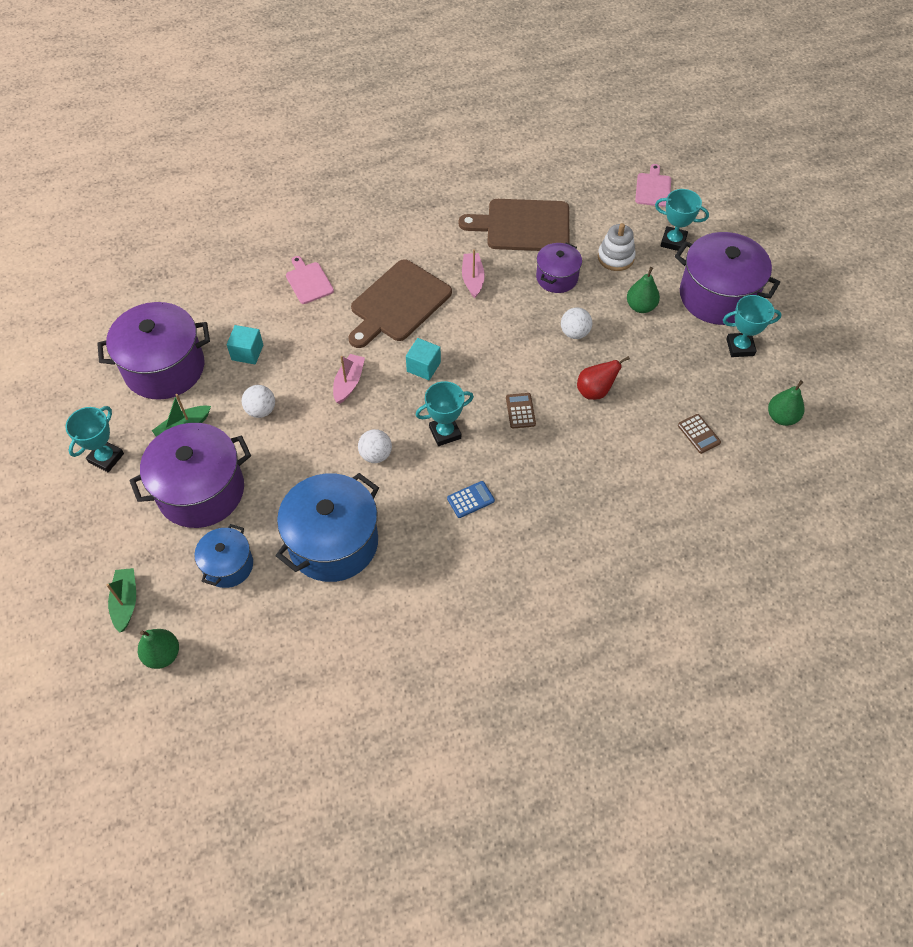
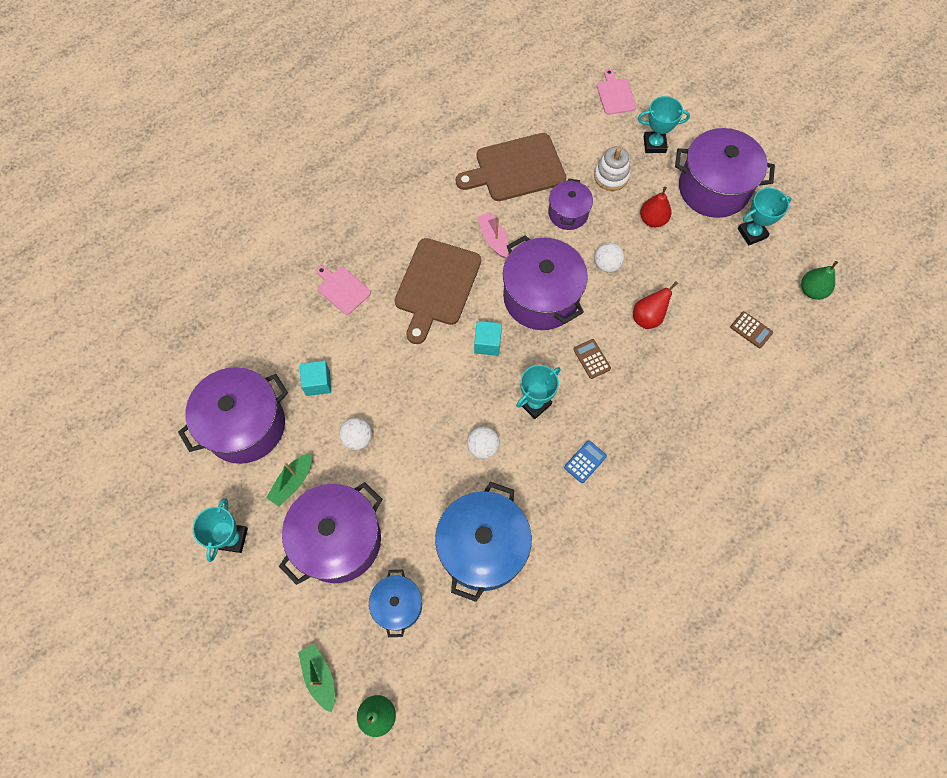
camera: 20 degrees left, 10 degrees up
pink boat [333,354,365,404] -> none
green pear [627,267,660,313] -> red pear [640,187,671,227]
none -> purple pot [503,235,588,330]

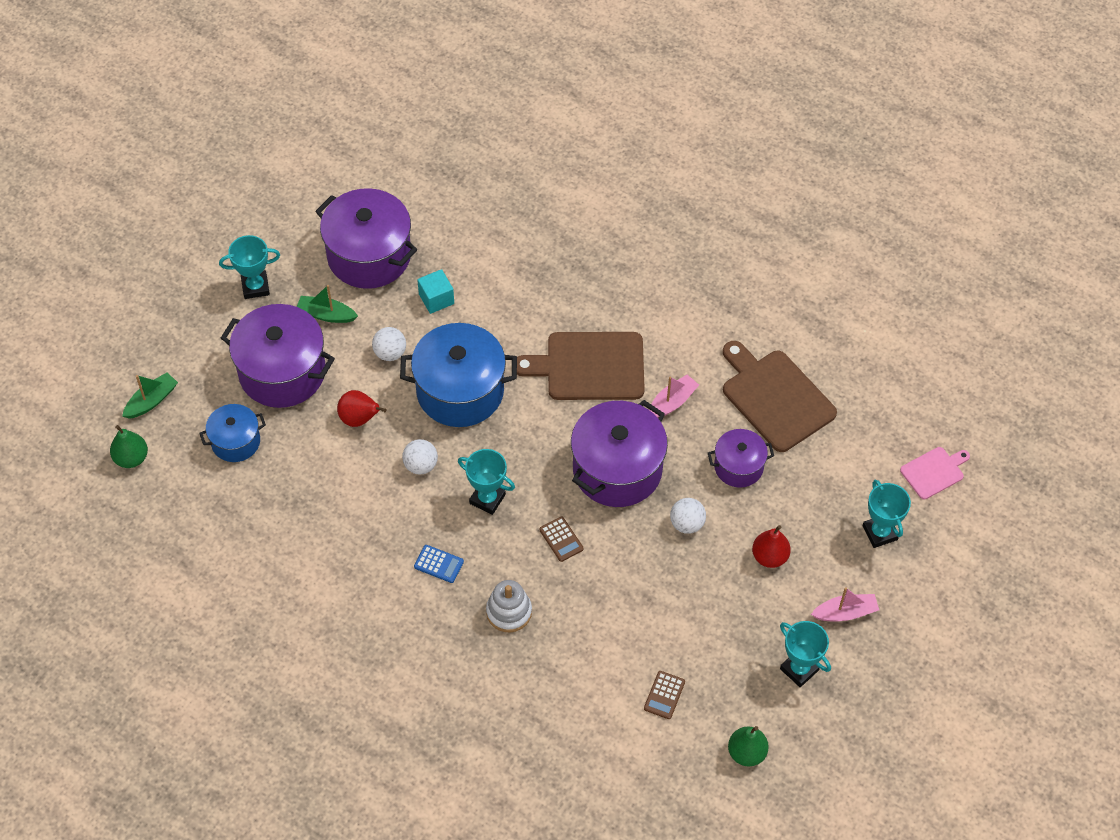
camera: 70 degrees right, 10 degrees down
pink cutting board [316,266,371,315] -> none
blue pot [435,482,532,602] -> blue pot moved to [400,323,517,427]
turquoise cube [474,321,502,356] -> none
brown calculator [573,339,611,379] -> brown calculator turned 105 degrees clockwise [539,516,584,562]
white stacking toy [594,146,630,191] -> white stacking toy moved to [486,580,532,632]
red pear [633,282,678,329] -> red pear moved to [337,390,387,427]
purple pot [675,128,775,218] -> pink boat [811,587,879,622]

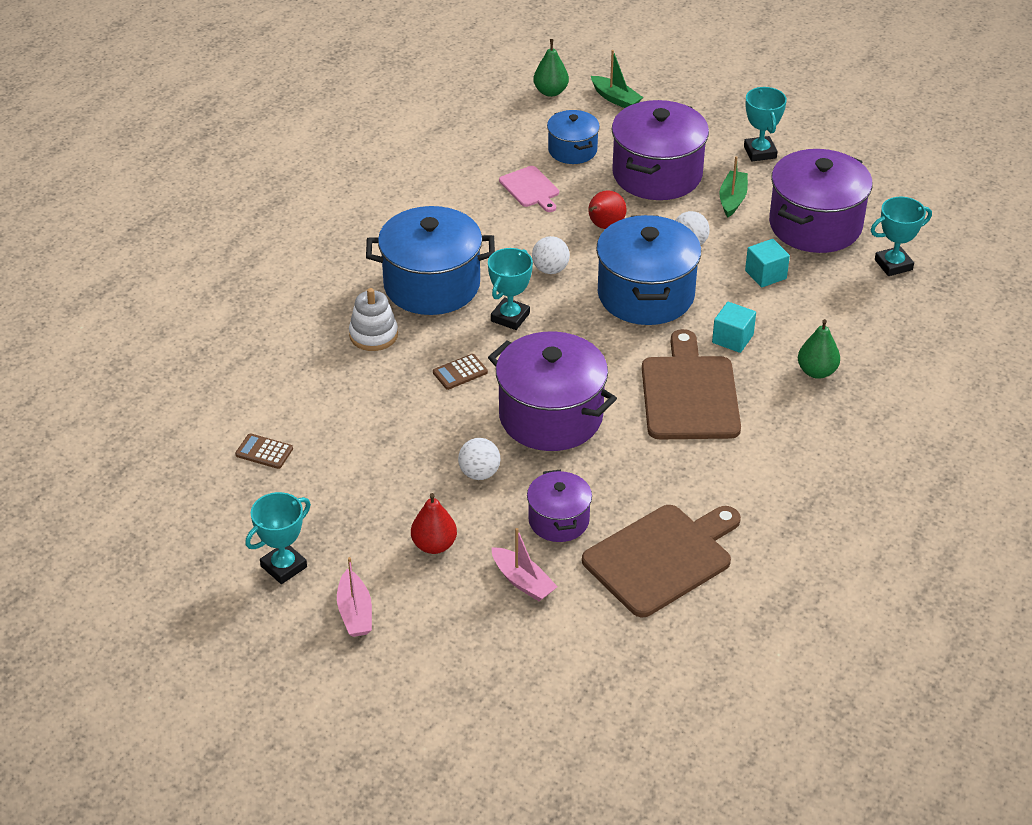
camera: 90 degrees right, 15 degrees down
blue calculator [414,545,464,583] -> blue pot [366,206,495,315]
pink boat [649,375,699,418] -> pink boat moved to [492,528,558,601]
green pear [728,726,769,766] -> green pear moved to [798,319,840,379]
turquoise trophy [862,480,911,548] -> turquoise trophy moved to [871,197,932,276]
pink cutting board [900,447,970,499] -> pink cutting board moved to [499,166,559,212]
none -> turquoise cube [712,302,756,353]

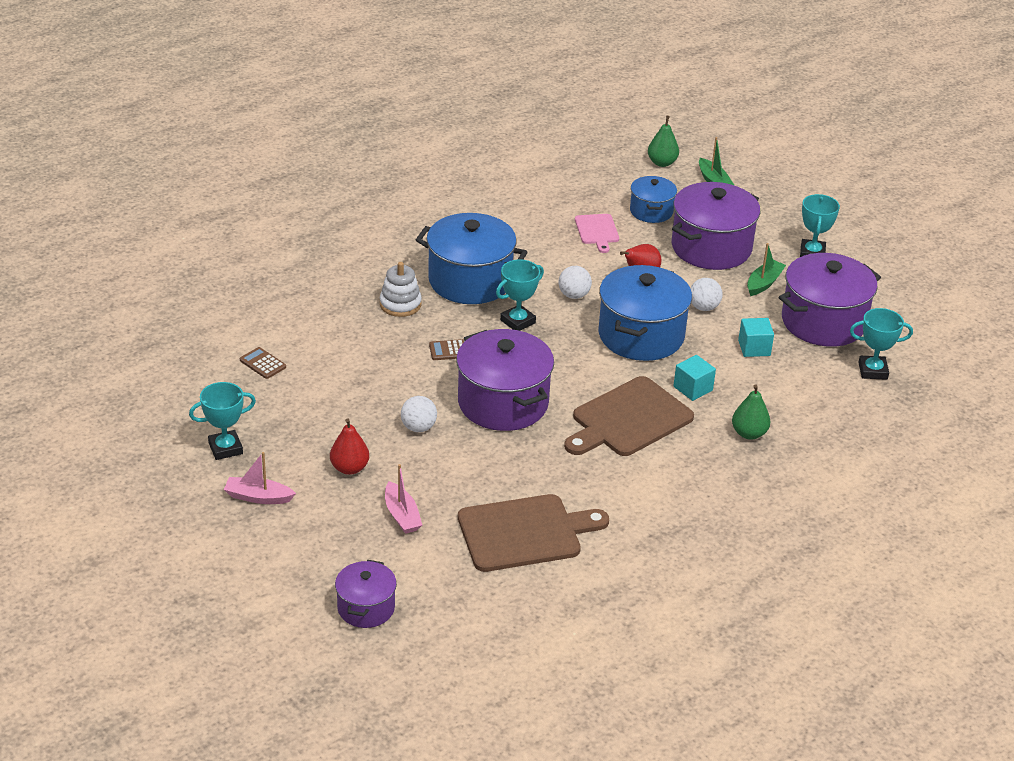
camera: 20 degrees right, 5 degrees down
pink boat [337,557,372,637] -> pink boat turned 90 degrees clockwise [224,452,296,504]
purple pot [527,470,592,542] -> purple pot moved to [335,560,397,628]
brown cutting board [642,329,741,439] -> brown cutting board turned 150 degrees counterclockwise [564,376,694,456]

